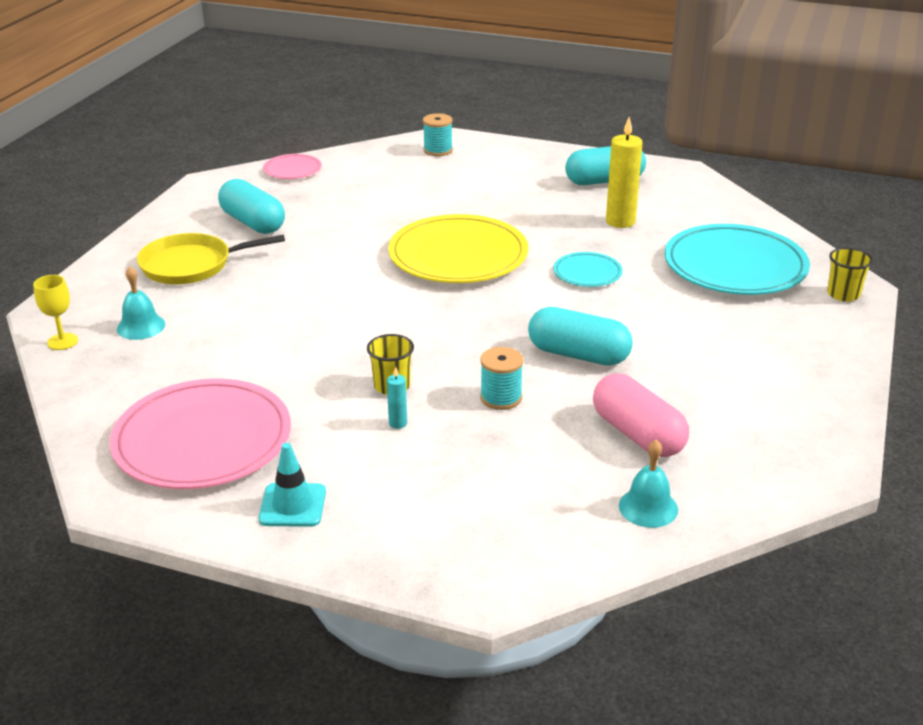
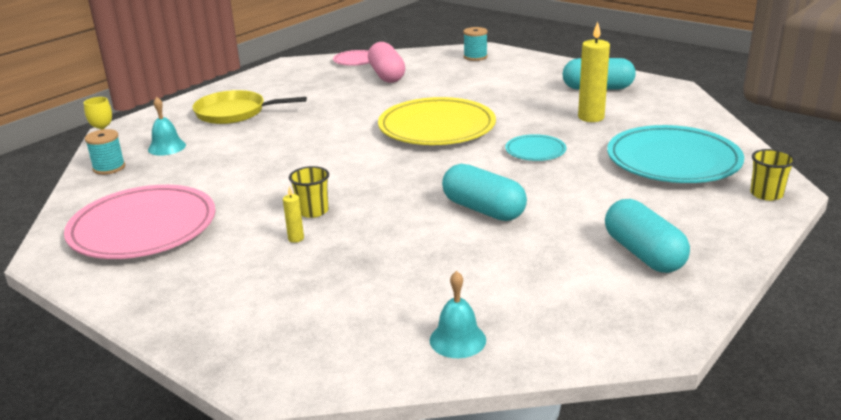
camera: 20 degrees right, 5 degrees down
turquoise capsule [218,179,285,234] -> turquoise capsule moved to [605,199,690,273]
turquoise traffic cone [259,443,326,527] -> none
turquoise candle [387,367,407,429] -> yellow candle [283,186,304,243]
turquoise spool [480,347,523,410] -> turquoise spool moved to [85,129,125,175]
pink capsule [593,374,689,457] -> pink capsule moved to [368,42,405,83]

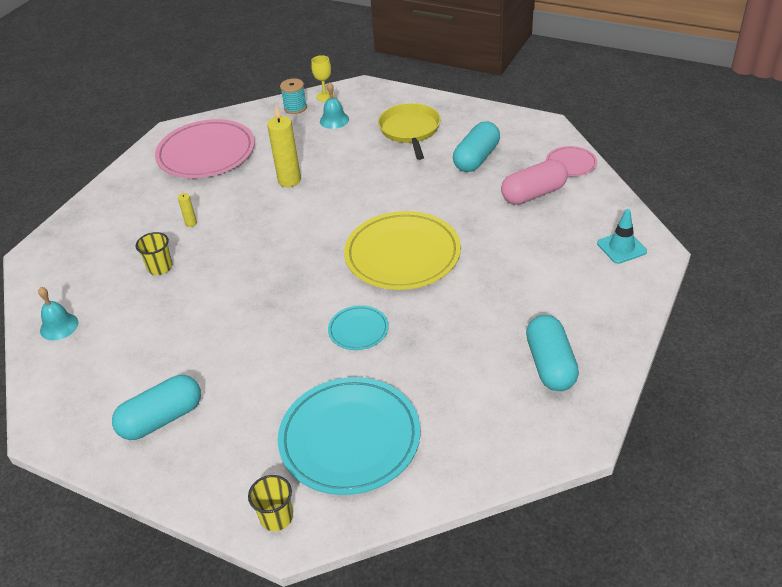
camera: 80 degrees right, 15 degrees up
yellow cup [289,166,329,218] -> yellow cup moved to [135,232,172,275]
turquoise capsule [442,164,527,221] -> turquoise capsule moved to [453,121,500,172]
turquoise spool [463,27,488,61] -> turquoise traffic cone [597,209,647,264]
yellow candle [578,22,610,122] -> yellow candle moved to [267,105,301,187]

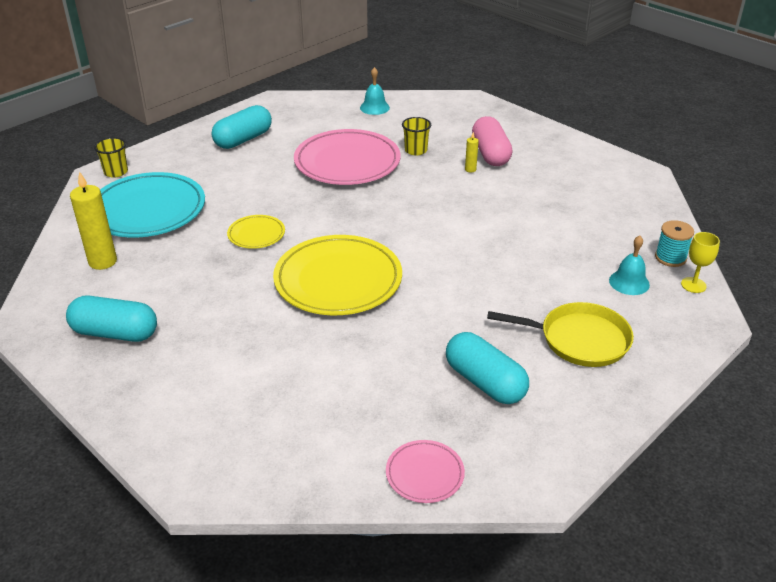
camera: 105 degrees right, 5 degrees down
turquoise capsule [112,375,201,440] -> turquoise capsule turned 60 degrees clockwise [211,105,272,149]
pink plate [155,119,255,178] -> pink plate moved to [294,129,401,185]
yellow candle [267,105,301,187] -> yellow candle moved to [70,171,117,270]
turquoise plate [328,305,389,350] -> yellow plate [227,215,285,249]
pink capsule [501,159,568,205] -> pink capsule moved to [472,116,512,166]
turquoise traffic cone [597,209,647,264] -> none

